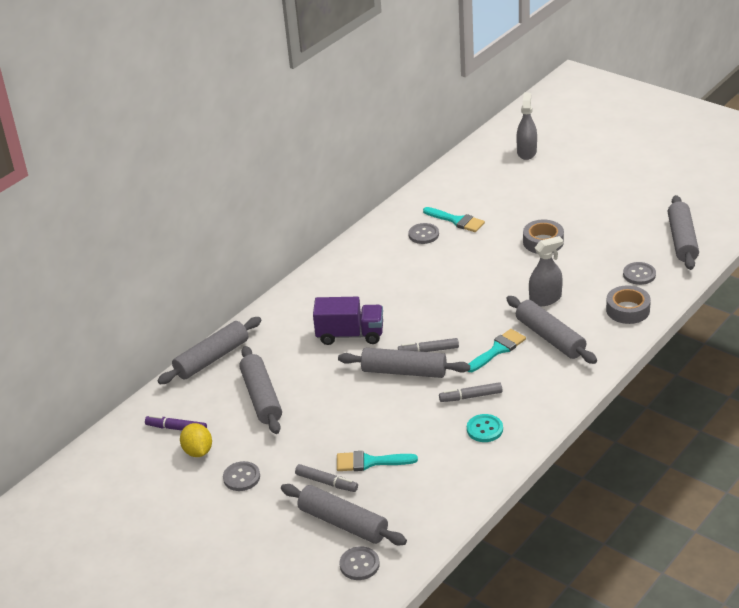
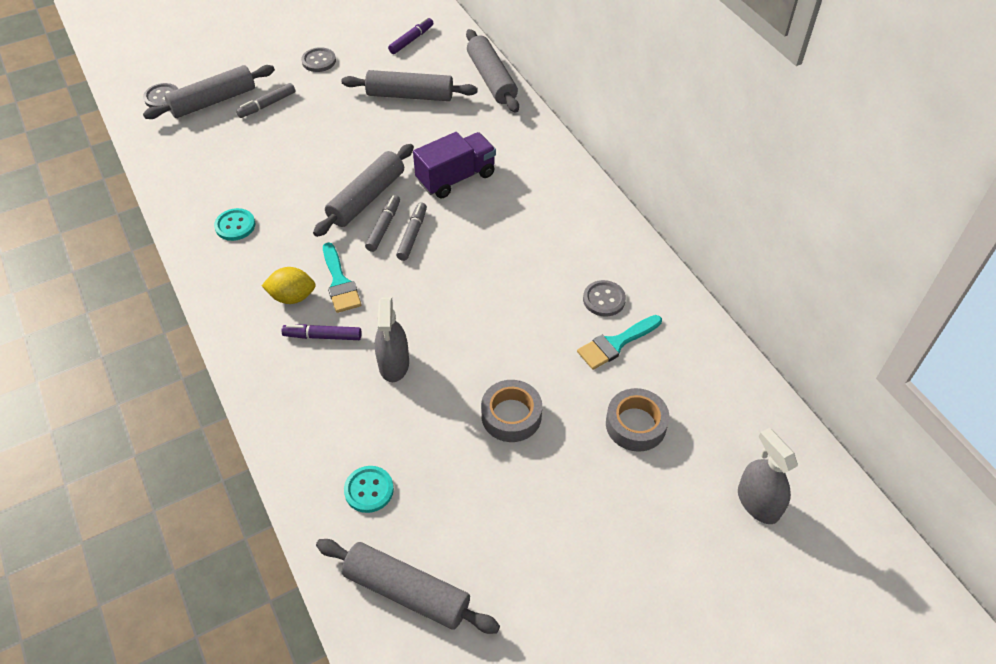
camera: 110 degrees right, 15 degrees up
yellow lemon [180,423,212,457] -> yellow lemon moved to [262,267,316,304]
purple truck [313,297,383,345] -> purple truck turned 150 degrees counterclockwise [413,132,496,198]
turquoise brush [337,451,418,471] -> none
grey marker [439,382,502,402] -> grey marker moved to [396,202,427,261]
grey rolling pin [506,296,597,364] -> purple marker [282,324,361,340]
grey spray bottle [516,93,537,160] -> grey spray bottle turned 150 degrees counterclockwise [738,428,798,524]
grey tape [606,285,651,324] -> grey tape moved to [606,388,670,452]
grey button [623,262,656,285] -> turquoise button [344,466,394,513]

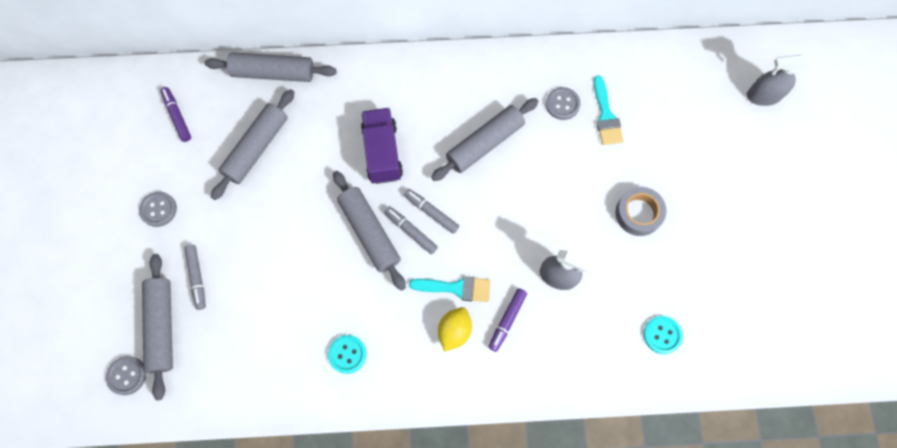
camera: 65 degrees left, 20 degrees up
grey rolling pin [316,539,500,634] -> grey rolling pin moved to [431,98,539,181]
grey tape [606,388,670,452] -> none

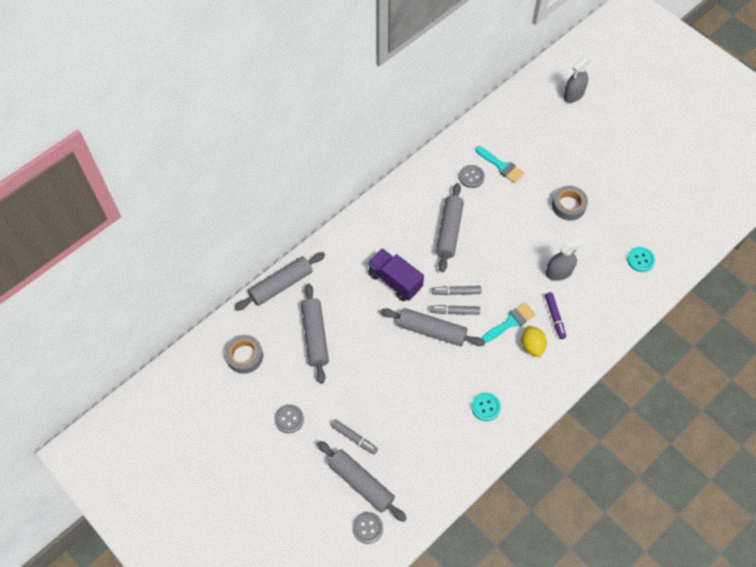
camera: 40 degrees left, 10 degrees down
purple marker [160,87,191,142] -> grey tape [225,335,263,374]

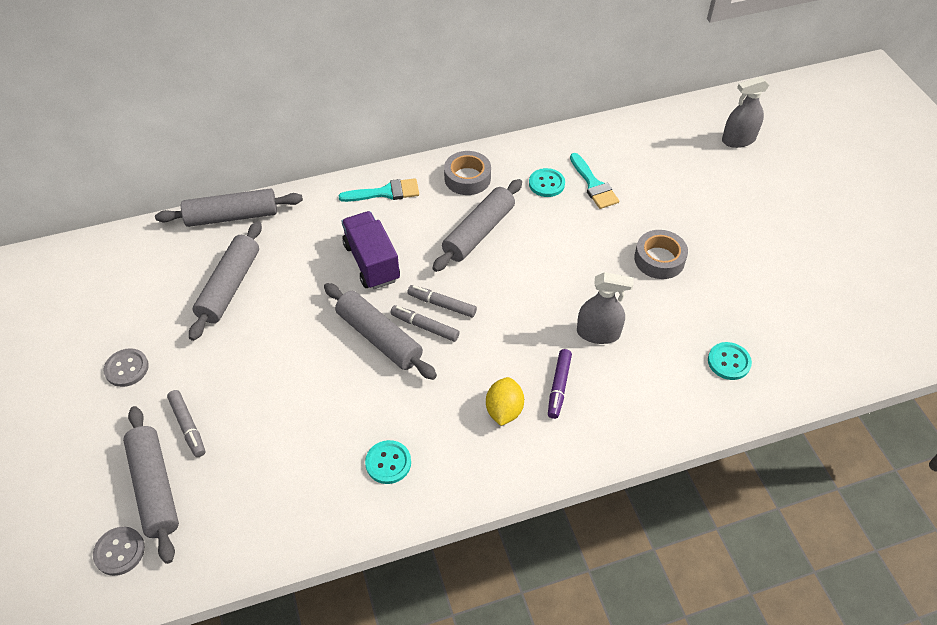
camera: 25 degrees right, 10 degrees down
grey tape [225,335,263,374] -> grey tape moved to [444,151,491,195]
grey button [459,165,485,188] -> turquoise button [529,168,565,197]
turquoise brush [482,302,536,343] -> turquoise brush moved to [338,178,419,202]

